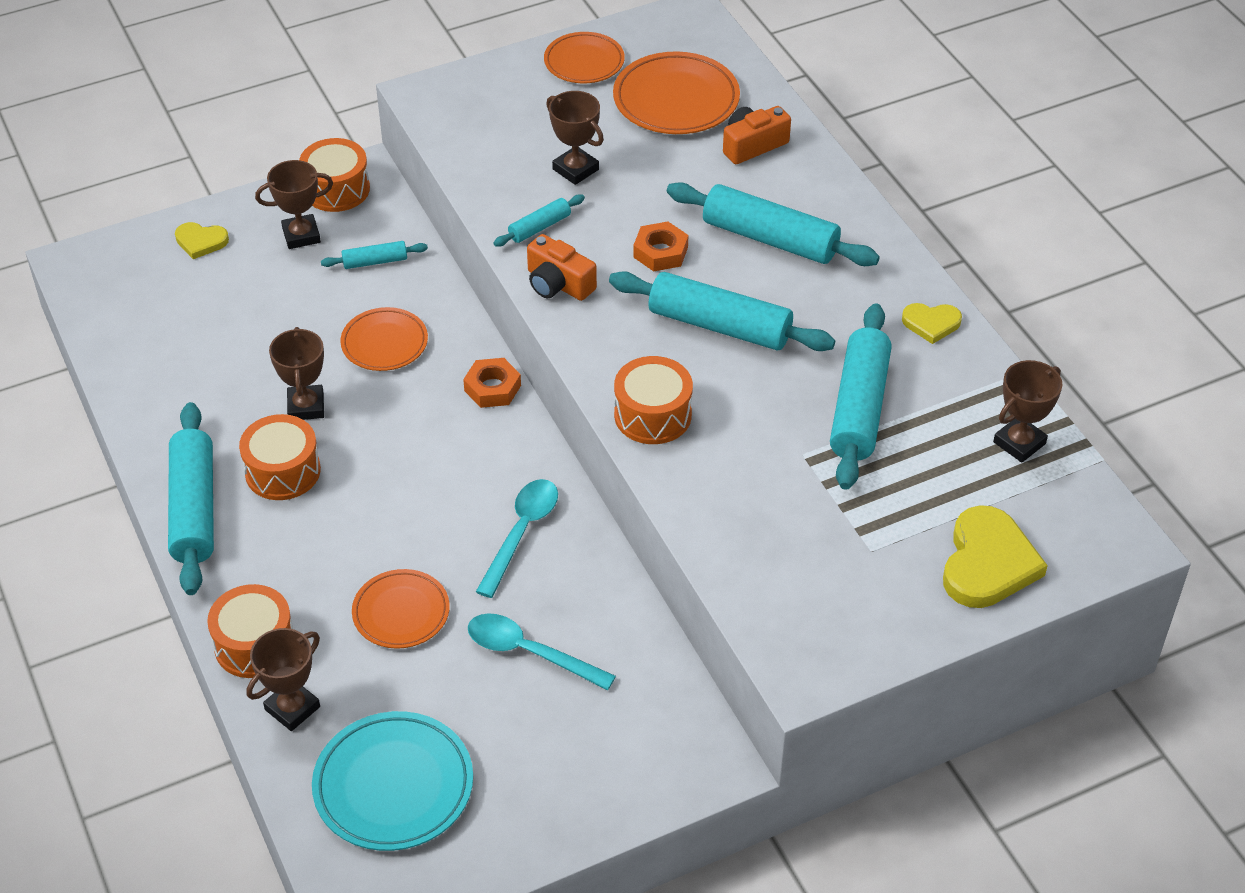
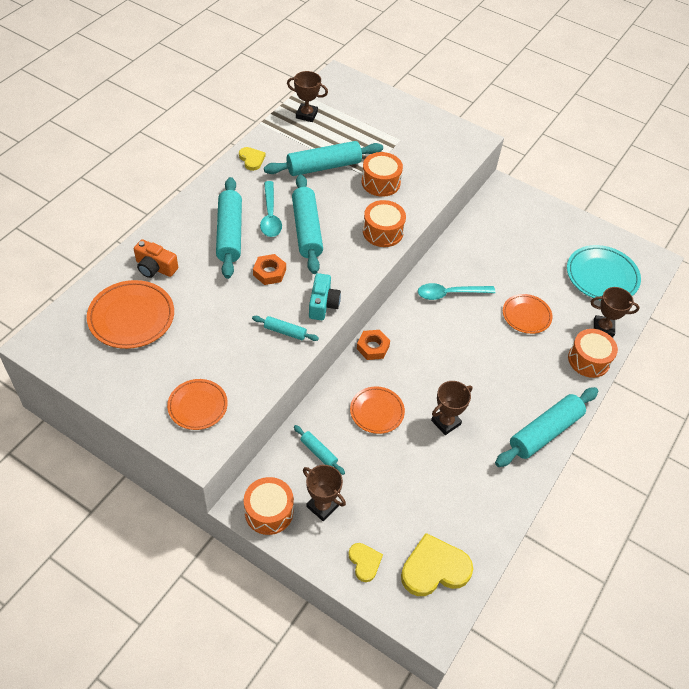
camera: 125 degrees left, 5 degrees up
orange drum [239,414,321,500] -> orange drum moved to [362,152,403,197]
turquoise spoon [468,613,616,690] -> turquoise spoon moved to [260,181,282,237]
orange camera [527,234,597,301] -> turquoise camera [309,273,341,320]
orange plate [544,32,625,83] -> orange plate moved to [167,379,228,430]
brown trophy [546,91,604,185] -> none
yellow heart [943,505,1048,608] -> yellow heart moved to [401,533,473,596]

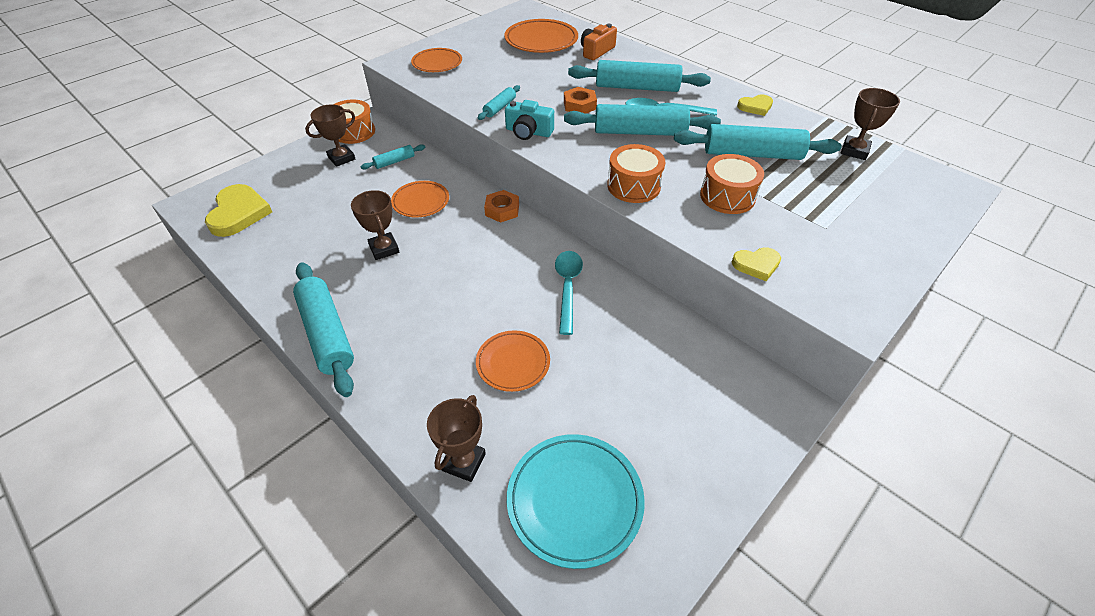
camera: 105 degrees right, 5 degrees down
turquoise rolling pin [264,141,383,176] -> turquoise rolling pin turned 75 degrees counterclockwise [674,124,842,160]
yellow heart [348,543,383,582] -> yellow heart moved to [732,247,781,281]
orange drum [568,329,618,378] -> none

